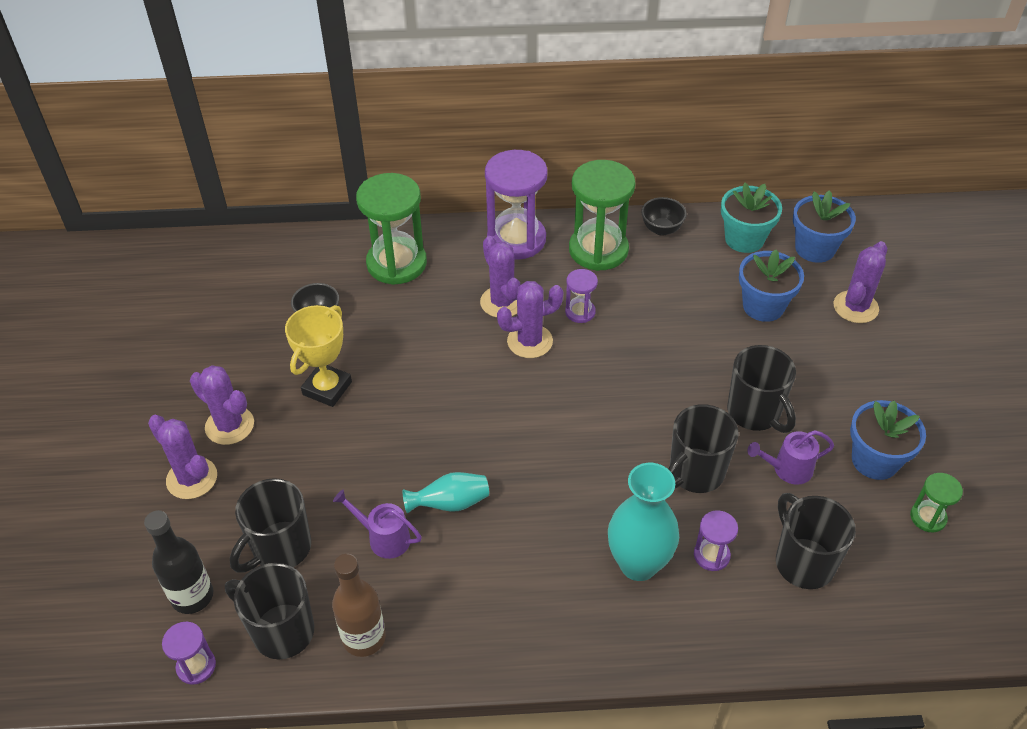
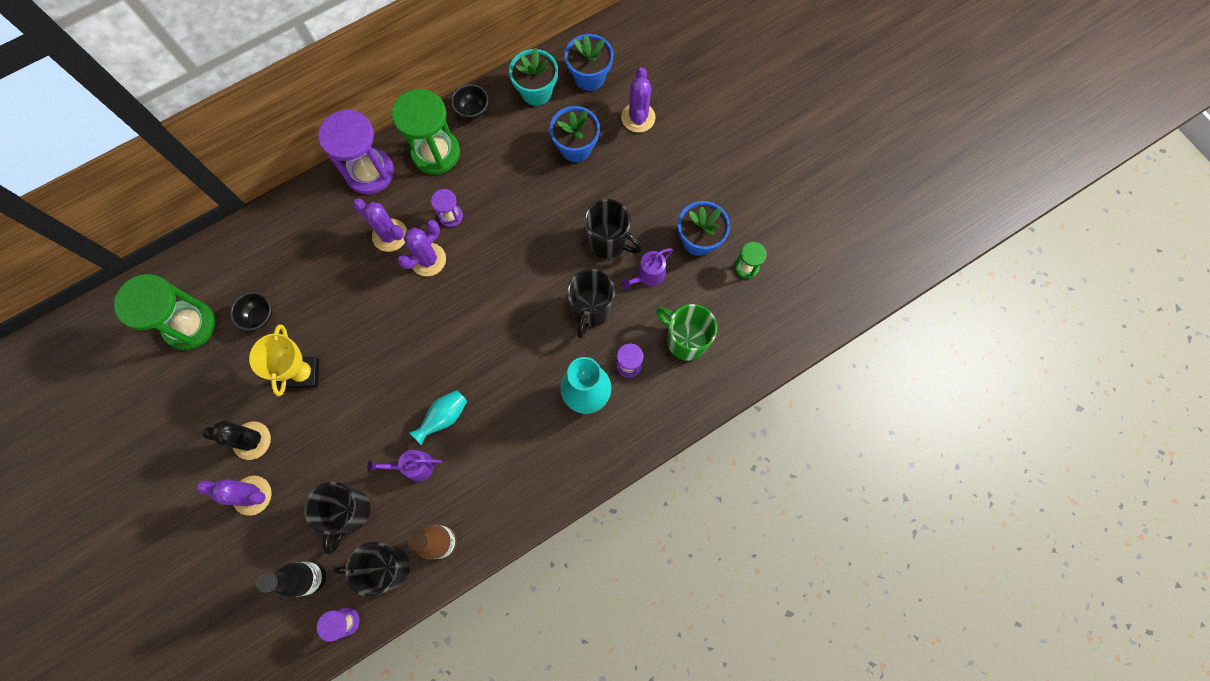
camera: 30 degrees left, 25 degrees up
purple cactus [190,365,254,445] -> black cactus [202,420,271,460]
green hourglass [356,173,427,285] -> green hourglass moved to [114,274,215,350]
black mug [776,493,856,589] -> green mug [656,304,717,361]

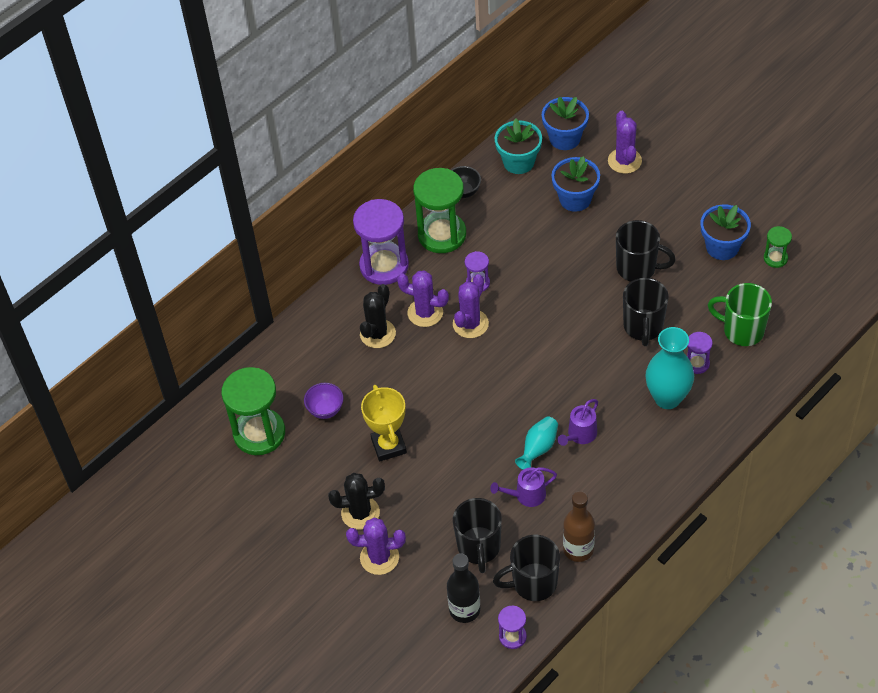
camera: 10 degrees left, 20 degrees down
black bowl [230,292,272,330] -> purple bowl [304,383,343,419]
purple watering can [621,248,673,289] -> purple watering can moved to [558,399,598,446]
none -> black cactus [360,284,396,348]

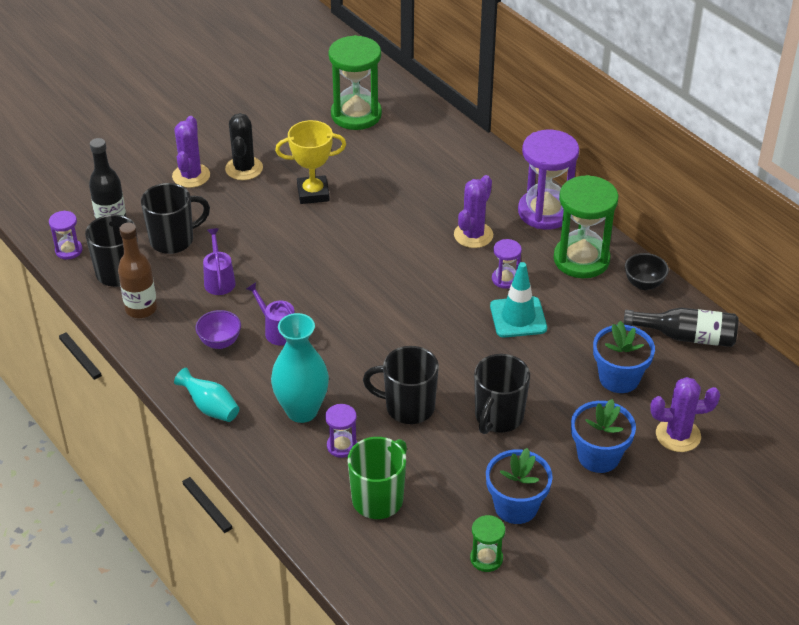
camera: 95 degrees right, 10 degrees down
purple bowl [304,383,343,419] -> purple bowl moved to [196,310,241,349]
black cactus [360,284,396,348] -> none
purple cactus [453,274,489,338] -> none
black mug [453,498,502,573] -> black mug turned 150 degrees clockwise [141,183,210,254]
turquoise flower pot [495,118,542,174] -> black bottle [623,308,738,347]
turquoise vase [515,417,558,470] -> turquoise vase moved to [174,368,239,422]
blue flower pot [542,97,589,150] -> blue flower pot moved to [571,399,636,473]
none -> turquoise traffic cone [490,262,547,338]

